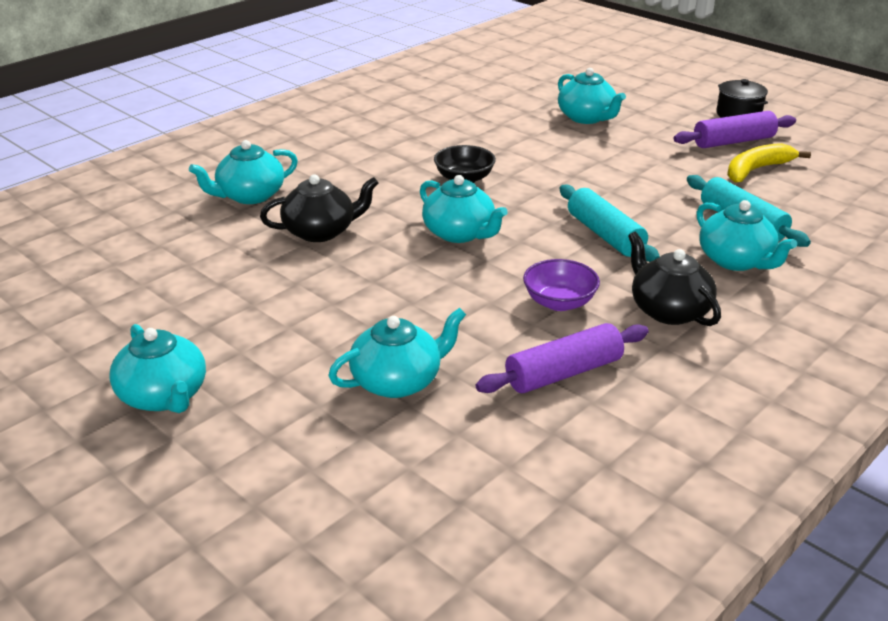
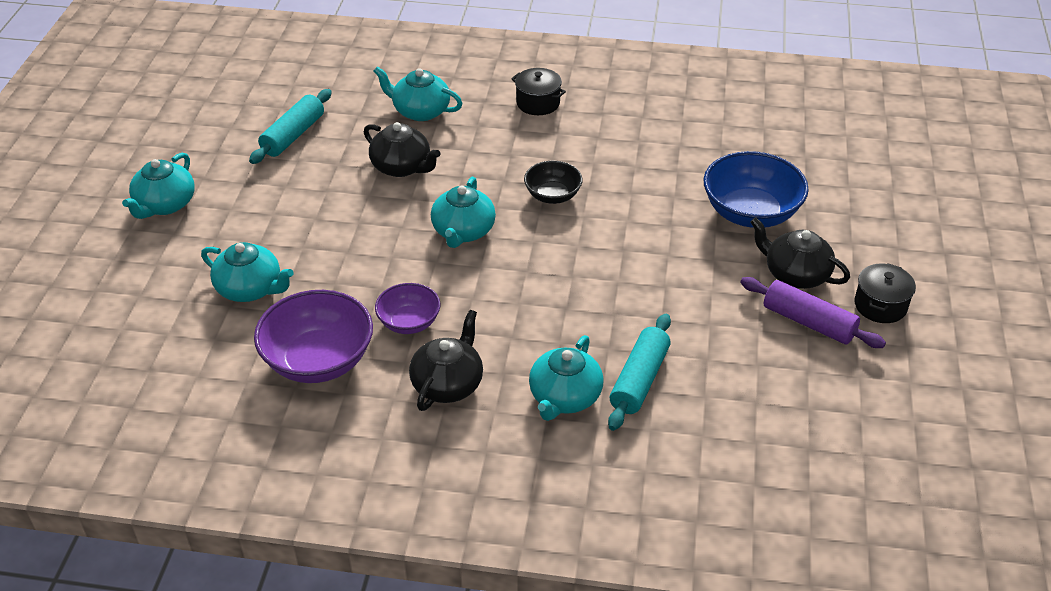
camera: 55 degrees right, 10 degrees up
purple rolling pin [476,323,649,393] -> purple bowl [254,290,373,383]
turquoise teapot [558,68,626,124] -> blue bowl [704,151,809,228]
turquoise rolling pin [559,185,660,262] -> turquoise rolling pin moved to [249,89,332,164]
yellow banana [727,143,811,183] -> none
none -> black pot [511,68,566,115]
none -> black teapot [750,217,850,289]

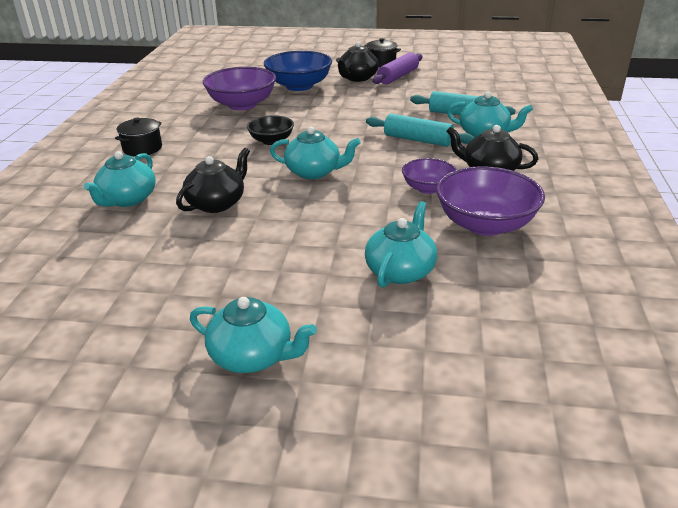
camera: 90 degrees left, 10 degrees down
turquoise rolling pin [249,89,332,164] -> turquoise rolling pin moved to [366,114,475,147]
none -> purple bowl [203,67,276,110]

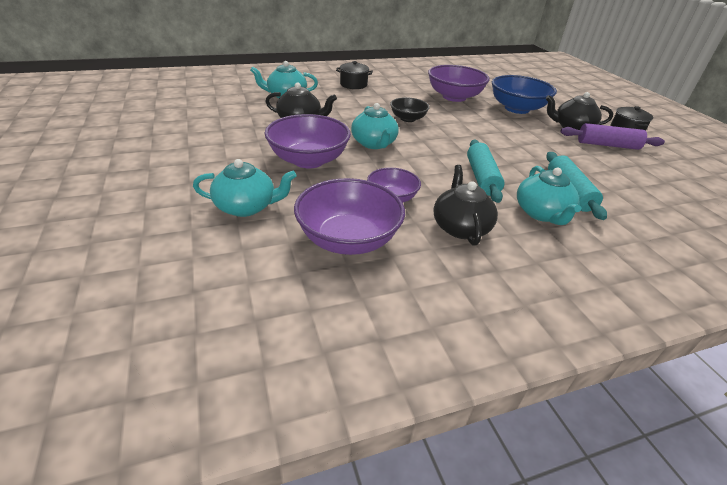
camera: 60 degrees right, 5 degrees up
turquoise teapot [190,297,317,373] -> none
none -> purple bowl [264,114,351,168]

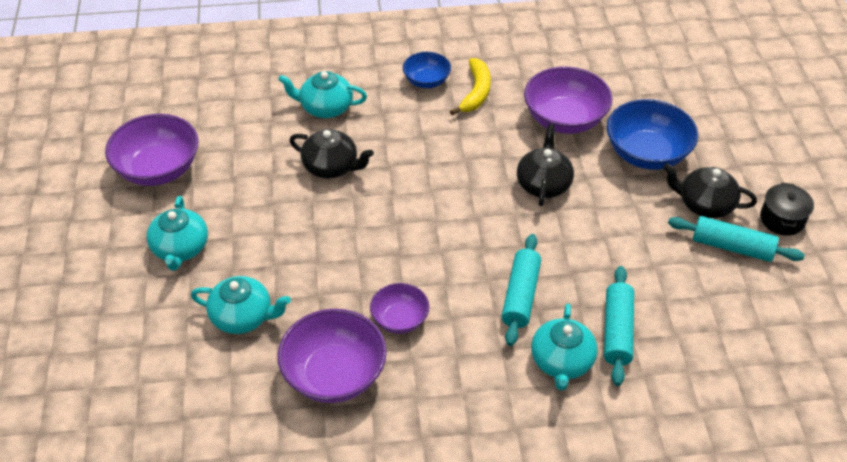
camera: 15 degrees right, 10 degrees up
purple bowl [264,114,351,168] -> purple bowl moved to [105,114,199,186]
black pot [336,61,373,89] -> blue bowl [403,52,451,88]
turquoise teapot [351,103,399,149] -> turquoise teapot moved to [147,196,208,271]
black bowl [390,97,430,122] -> none
black teapot [434,165,498,246] -> black teapot moved to [517,124,574,206]
purple rolling pin [560,123,665,150] -> turquoise rolling pin [668,216,805,262]
none -> yellow banana [450,58,491,115]

